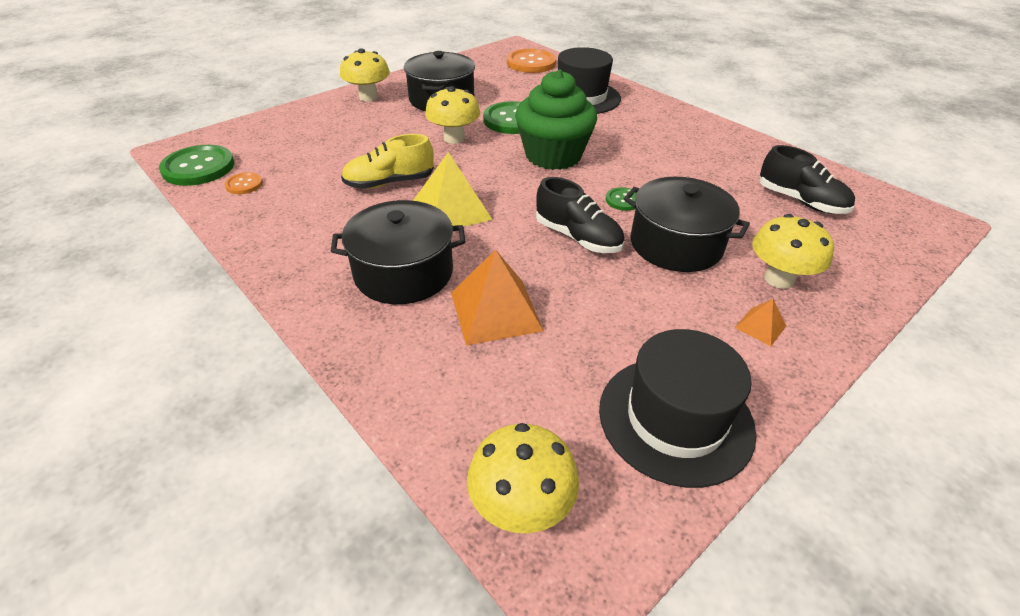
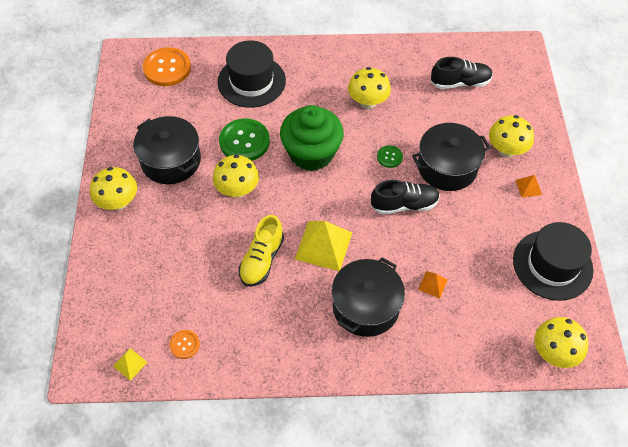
camera: 50 degrees left, 15 degrees up
green button [159,145,234,186] -> yellow pyramid [113,348,148,380]
orange pyramid [451,249,544,346] -> orange pyramid [418,271,448,298], size x0.48
none -> yellow mushroom [348,67,391,109]

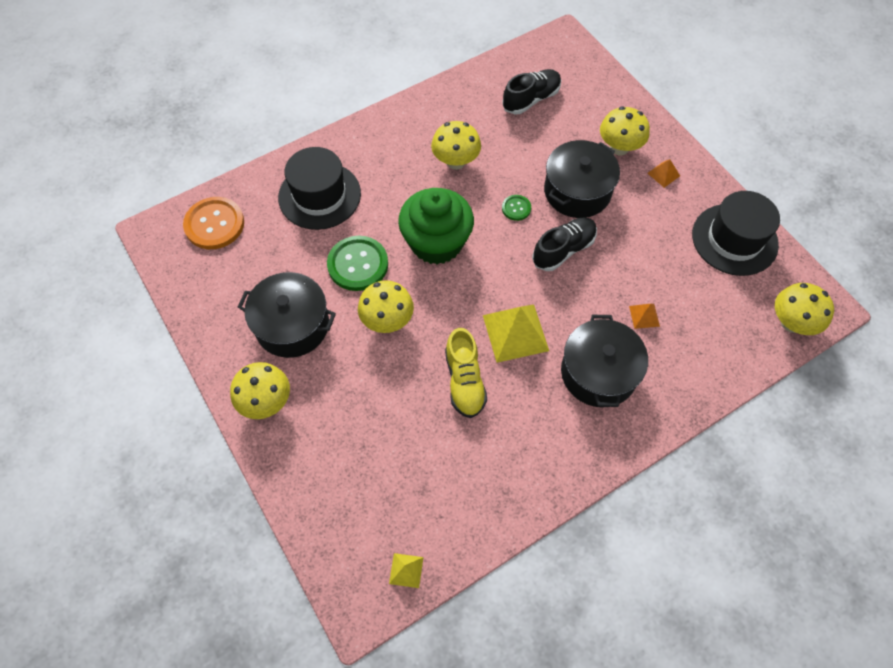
camera: 30 degrees left, 5 degrees up
orange button [169,330,200,359] -> none

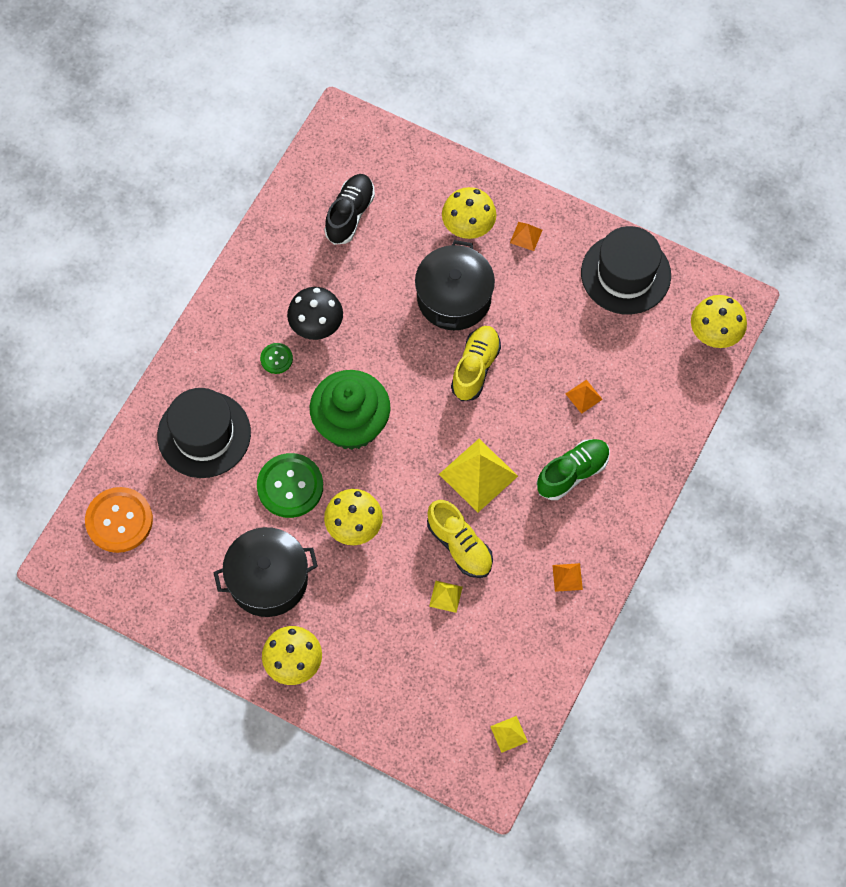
camera: 30 degrees left, 5 degrees up
yellow mushroom [431,121,481,170] -> black mushroom [287,287,343,340]
green button [502,195,531,221] -> green button moved to [260,343,293,374]
black shoe [532,217,597,271] -> yellow shoe [451,326,501,401]
black pot [561,315,648,407] -> green shoe [537,439,610,500]
none -> yellow pyramid [429,581,463,613]
none -> orange pyramid [552,563,583,592]

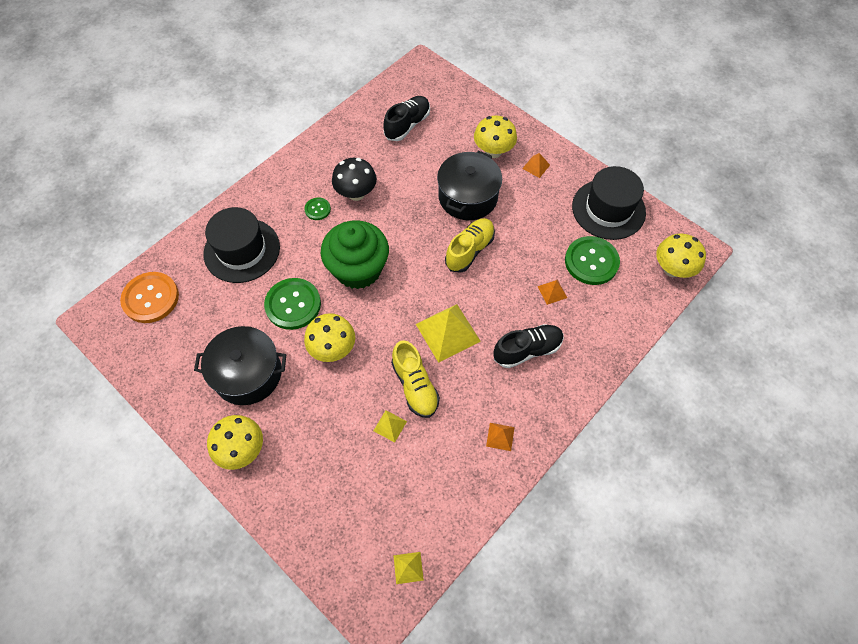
camera: 15 degrees right, 5 degrees down
green shoe [537,439,610,500] -> black shoe [493,324,564,368]
none -> green button [565,236,620,285]

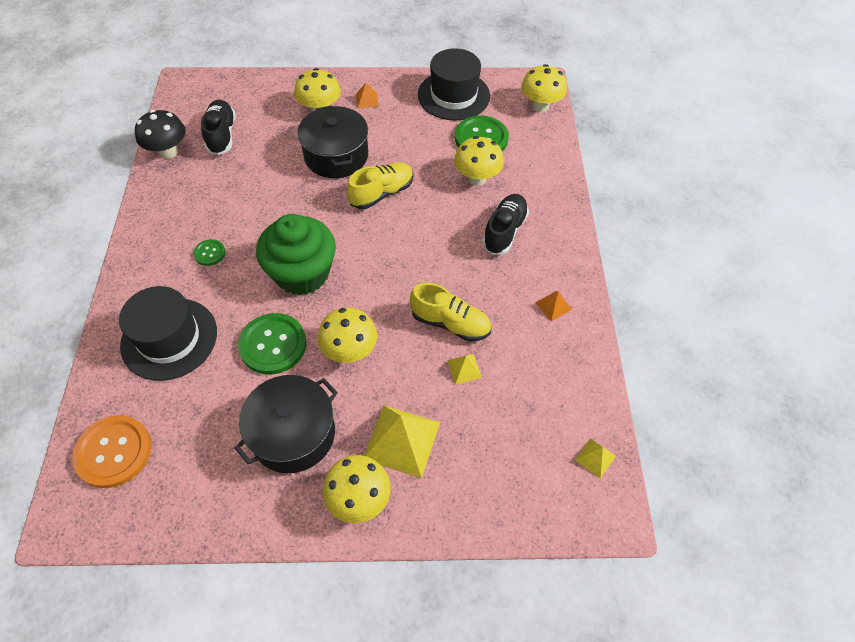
camera: 45 degrees left, 5 degrees down
black mushroom [332,158,377,201] -> black mushroom moved to [135,110,186,159]
yellow pyramid [416,304,481,363] -> yellow pyramid moved to [364,405,440,478]
yellow shoe [445,218,495,273] -> yellow shoe turned 60 degrees clockwise [347,162,413,209]
orange pyramid [537,280,567,305] -> yellow mushroom [454,136,504,186]

